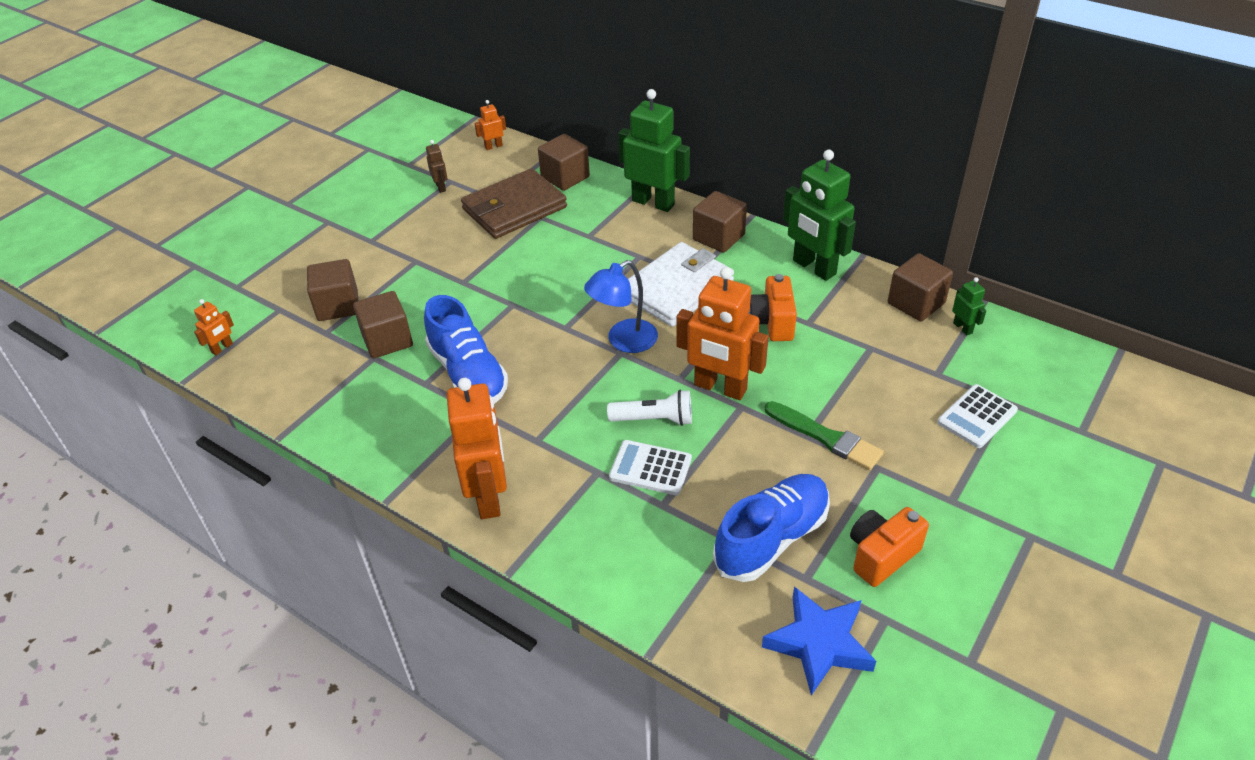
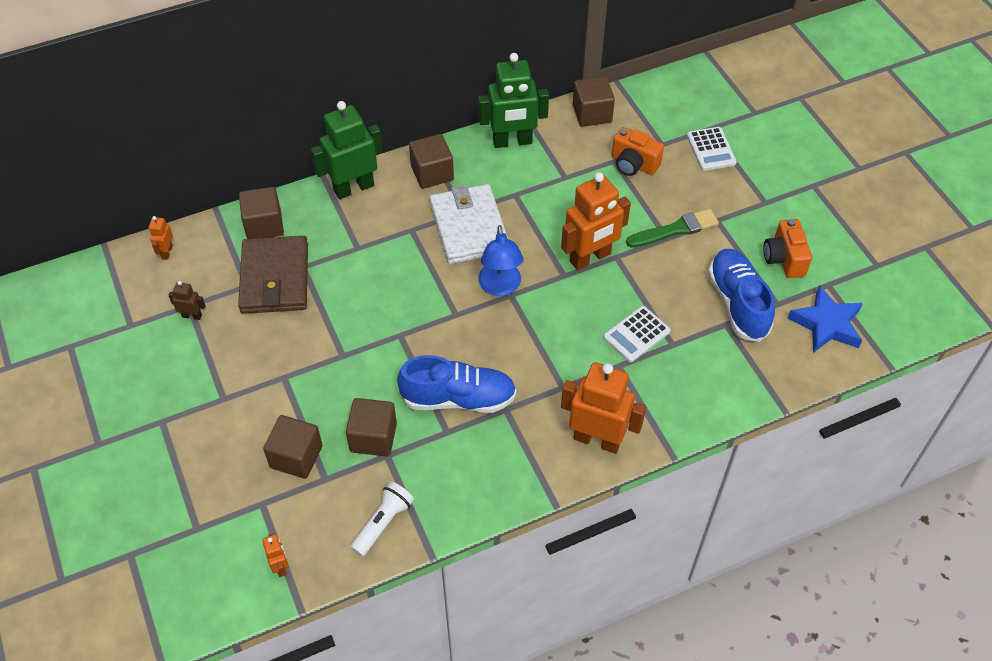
camera: 60 degrees left, 10 degrees up
white flashlight [607,390,692,426] -> white flashlight moved to [350,482,414,557]
orange camera [748,274,797,341] -> orange camera moved to [612,127,664,176]
green robot [952,277,986,336] -> none

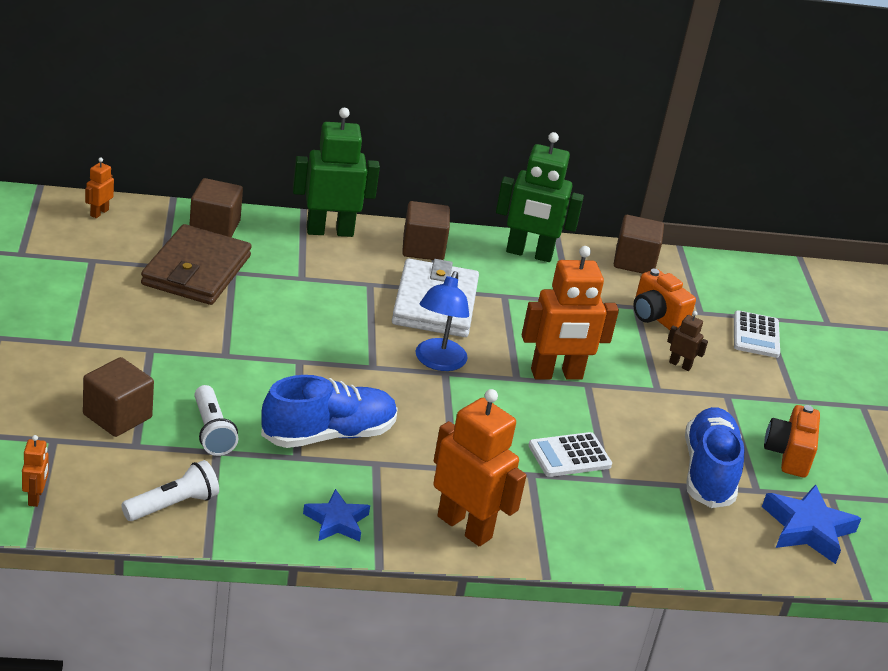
camera: 15 degrees right, 20 degrees down
brown robot [169,281,206,320] -> brown robot moved to [667,311,708,371]
brown cube [346,398,397,457] -> white flashlight [194,385,238,456]
blue shoe [397,355,517,413] -> blue shoe turned 45 degrees counterclockwise [261,375,398,448]
green brush [626,209,719,247] -> none
none -> blue star [303,489,370,542]

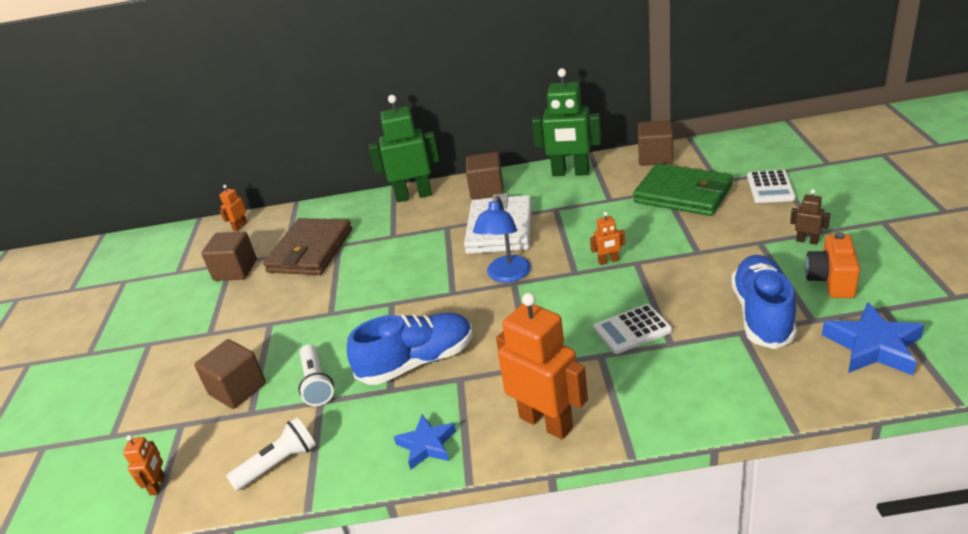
camera: 10 degrees right, 0 degrees up
brown cube [190,178,243,237] -> brown cube moved to [201,232,257,281]
orange robot [522,246,619,380] -> orange robot [590,212,625,265], size x0.45
orange camera [633,269,696,330] -> green wallet [633,163,733,216]
brown robot [667,311,708,371] -> brown robot moved to [790,189,830,245]

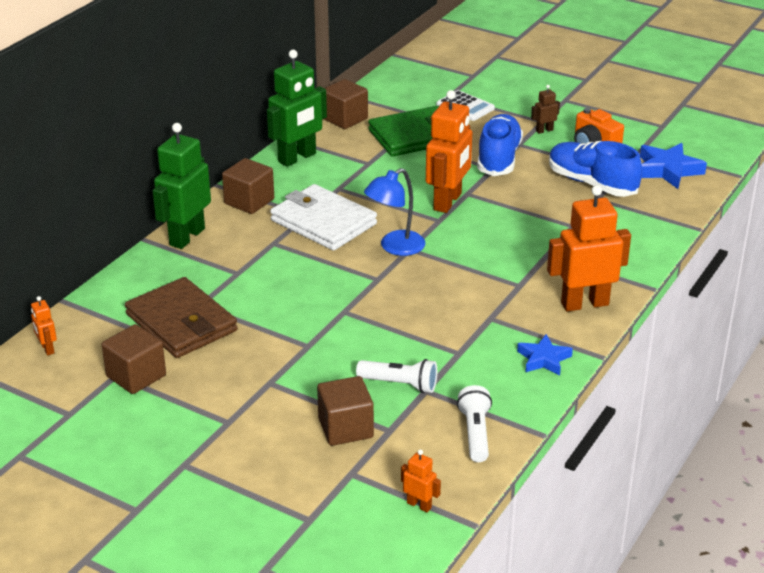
camera: 60 degrees left, 0 degrees up
blue shoe [347,313,472,385] -> blue shoe moved to [477,114,523,176]
blue lamp [473,196,531,283] -> blue lamp turned 90 degrees clockwise [364,168,425,256]
orange robot [590,212,625,265] -> orange robot [426,90,472,213], size x2.24
white calculator [593,304,672,354] -> none

